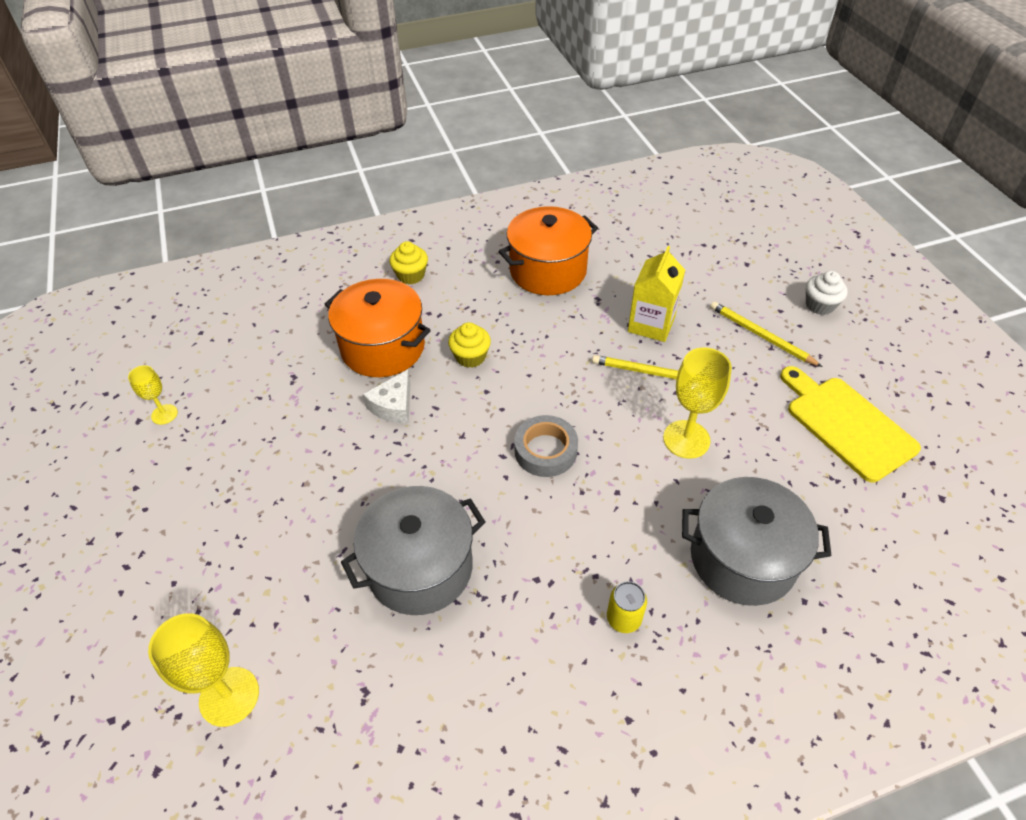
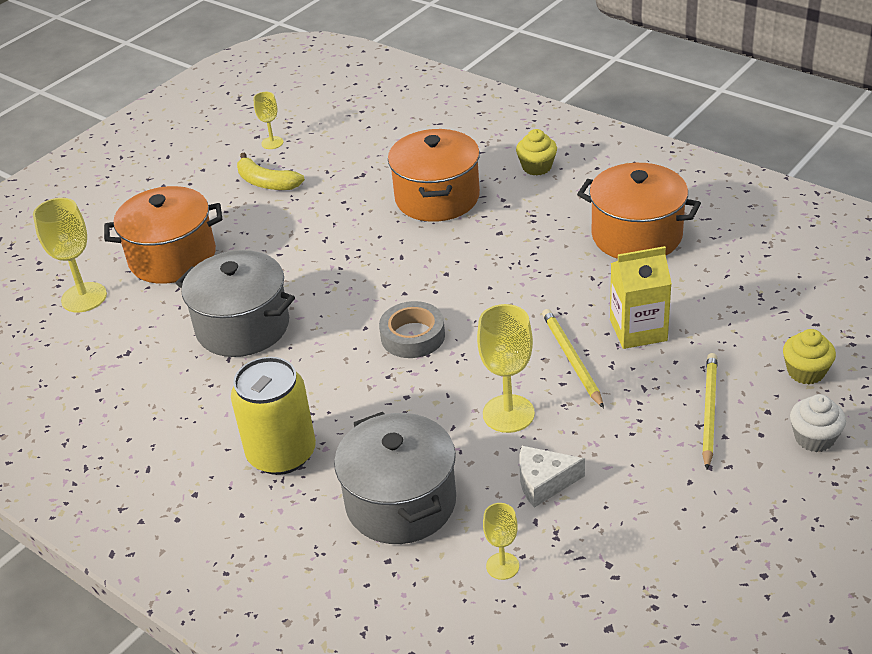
camera: 60 degrees right, 10 degrees down
white cheese [363,370,410,424] -> white cheese moved to [519,446,585,508]
yellow cupcake [448,322,491,368] -> yellow cupcake moved to [783,329,836,385]
yellow can [607,581,647,633] -> yellow can [231,357,316,475], size x2.09
yellow cutting board [780,366,921,482] -> none
none -> orange pot [104,186,222,284]
none -> yellow banana [237,153,305,190]
none -> yellow goblet [483,503,519,580]

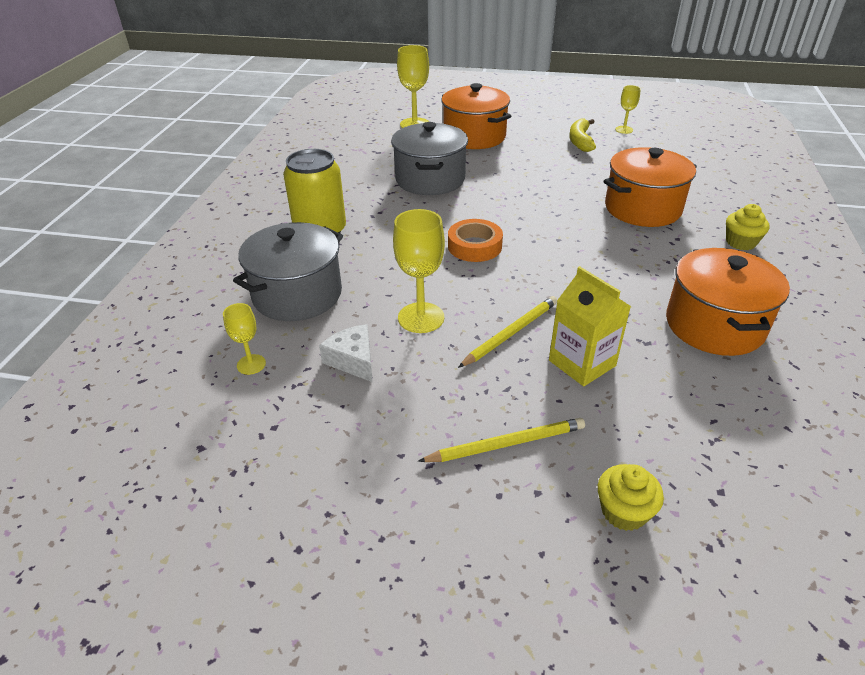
camera: 60 degrees right, 0 degrees up
grey tape [379,301,445,358] -> orange tape [448,219,503,262]
white cupcake [790,394,846,452] -> none

